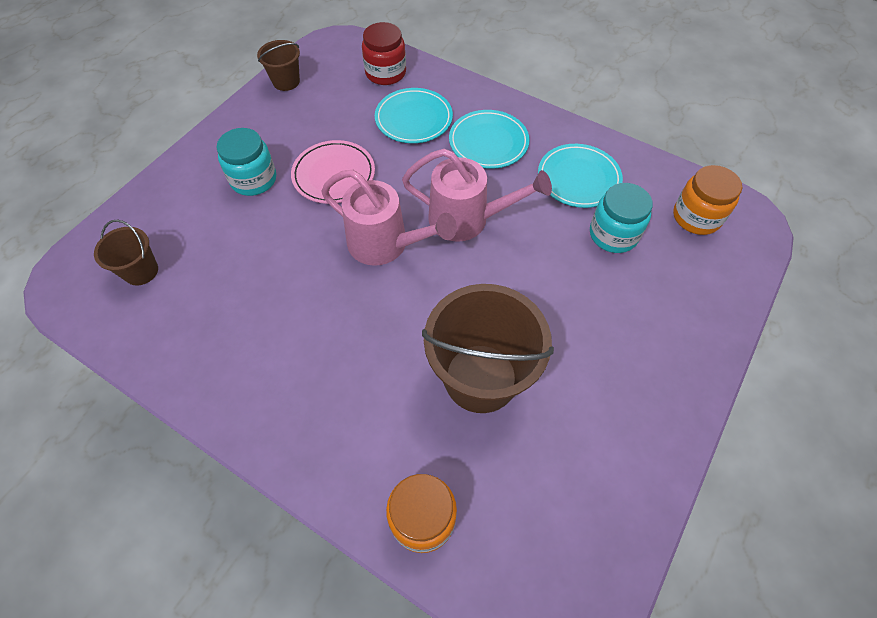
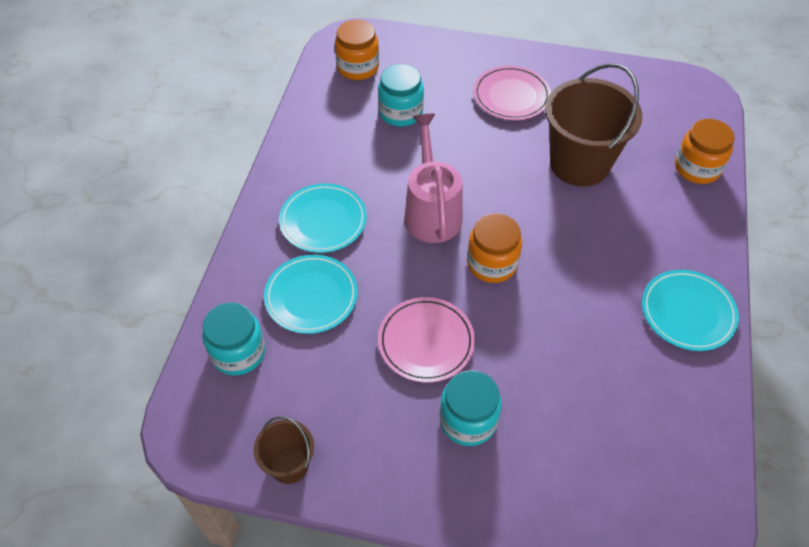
camera: 110 degrees left, 5 degrees down
brown bucket [94,220,158,286] -> none
pink watering can [322,170,457,266] -> orange jar [467,214,522,283]
red jar [362,22,406,85] -> turquoise jar [202,303,265,376]
turquoise plate [538,144,623,208] -> turquoise plate moved to [642,270,739,351]
none -> pink plate [473,66,551,120]

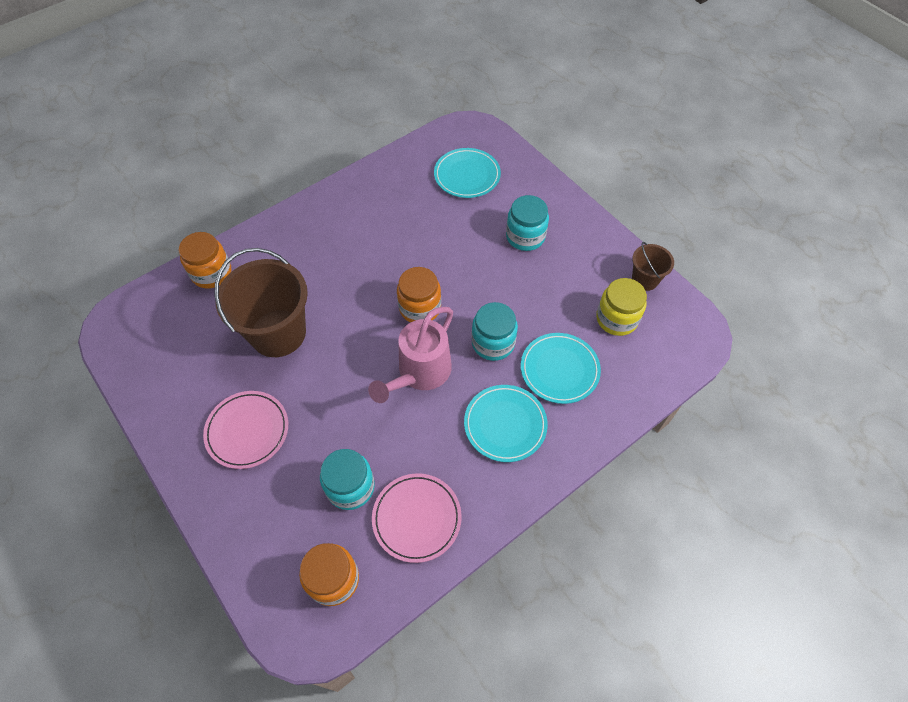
camera: 140 degrees left, 5 degrees up
turquoise jar [202,303,265,376] -> turquoise jar moved to [471,302,518,361]
pink plate [378,297,475,383] -> pink plate moved to [372,473,462,563]
turquoise plate [642,270,739,351] -> turquoise plate moved to [434,148,501,198]
none -> yellow jar [596,278,647,336]

